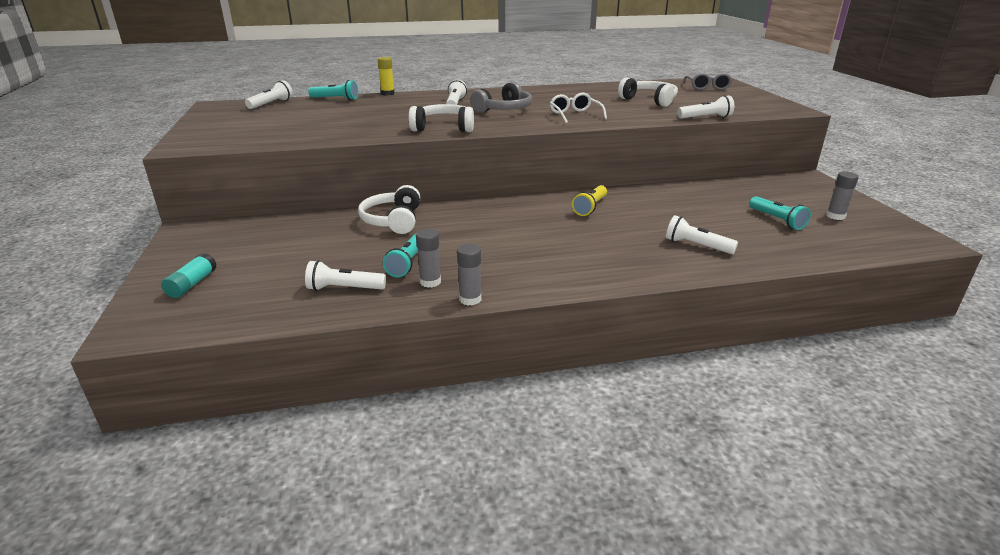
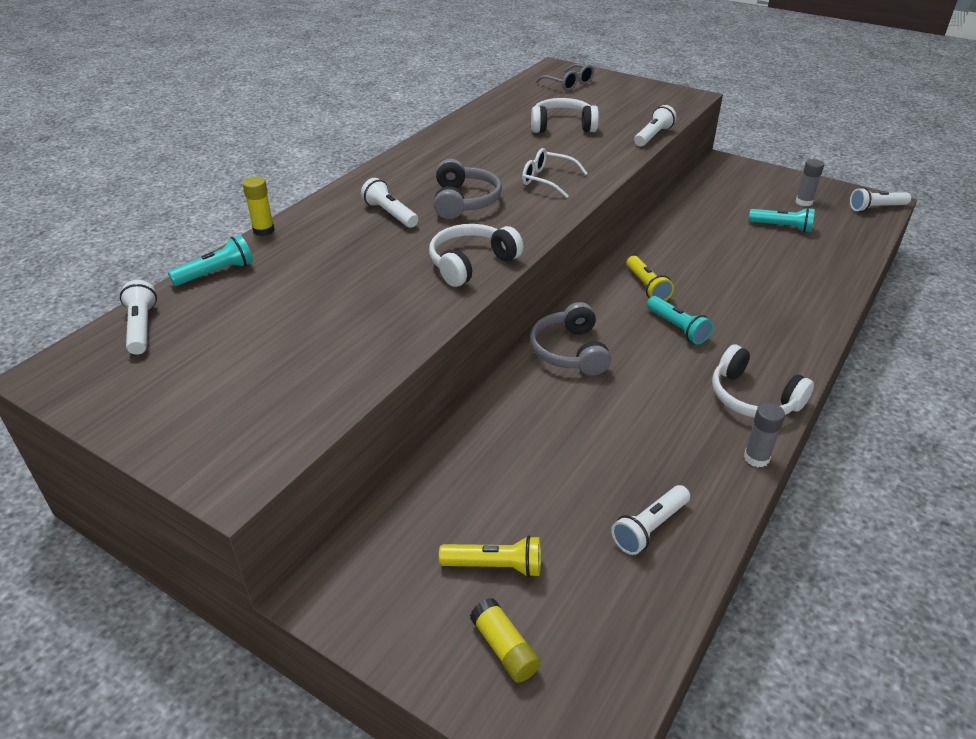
camera: 45 degrees left, 10 degrees up
turquoise glue stick [161,253,217,298] -> yellow glue stick [470,598,541,683]
white headphones [358,185,420,234] -> white headphones moved to [712,344,814,418]
turquoise flashlight [383,234,418,277] -> turquoise flashlight moved to [647,296,713,345]
grey glue stick [416,229,441,288] -> none
white flashlight [666,215,738,254] -> white flashlight moved to [850,188,911,212]
none -> yellow flashlight [439,535,541,577]
none -> grey headphones [530,302,611,376]

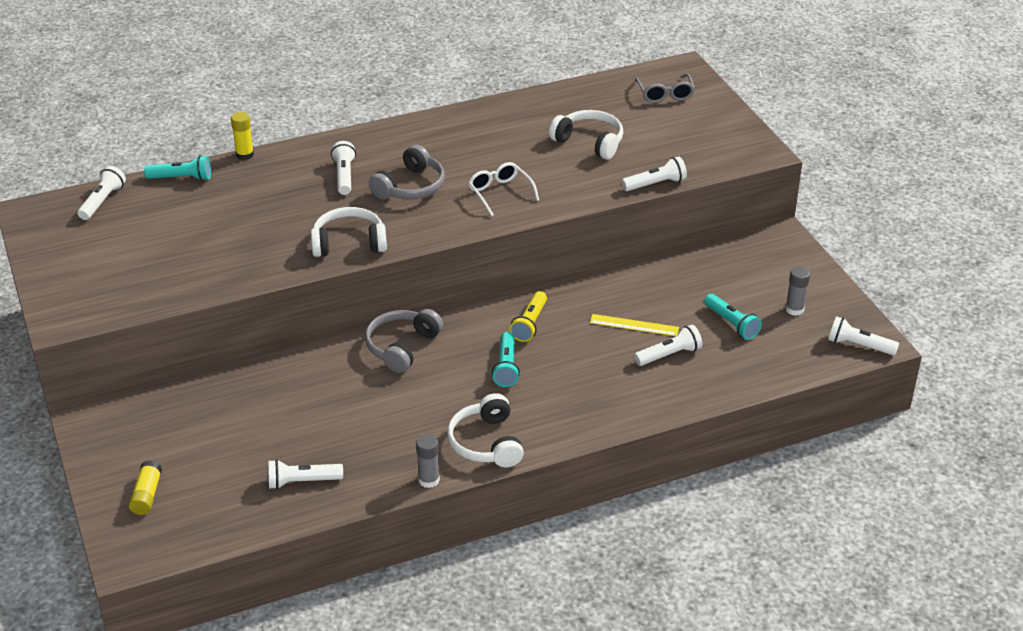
camera: 35 degrees right, 0 degrees up
yellow flashlight [439,535,541,577] -> none
none -> yellow ruler [590,314,679,336]
none -> white flashlight [634,325,702,366]

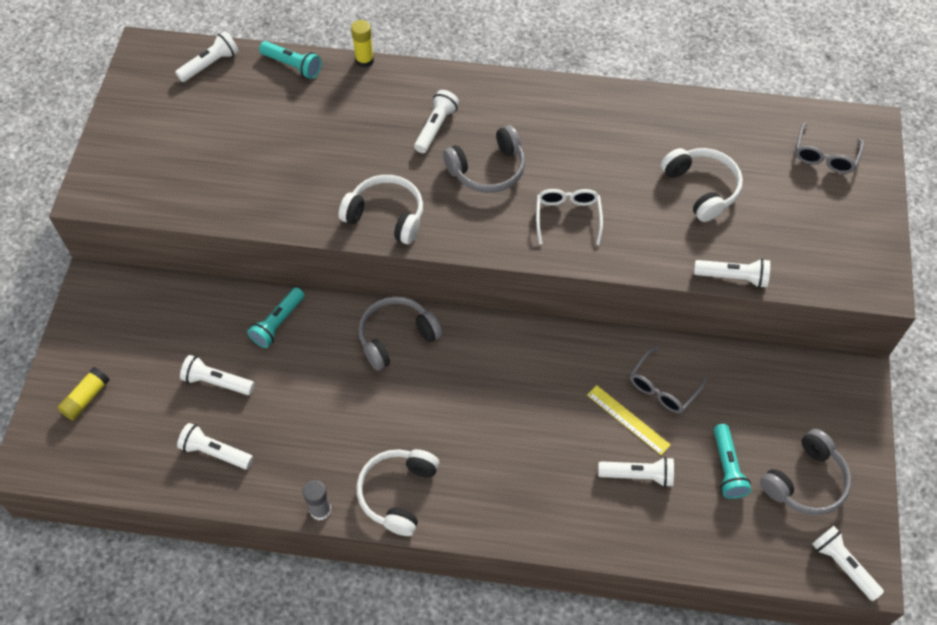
camera: 30 degrees right, 20 degrees up
turquoise flashlight [492,332,520,387] -> turquoise flashlight moved to [247,287,305,348]
yellow flashlight [510,291,547,342] -> none
grey glue stick [785,266,810,316] -> grey headphones [760,429,851,515]
none -> white flashlight [180,355,254,395]
none -> grey glasses [630,347,707,413]

